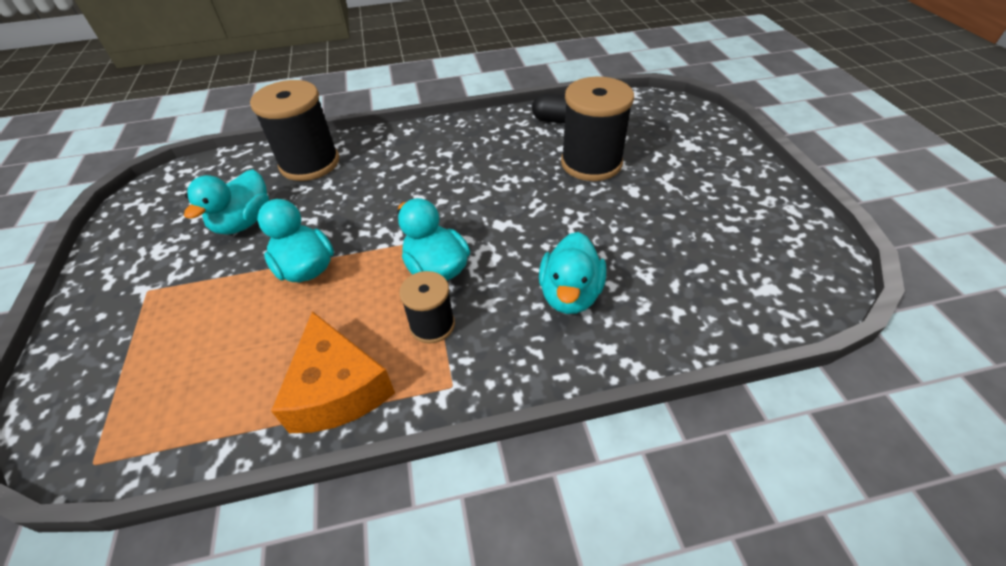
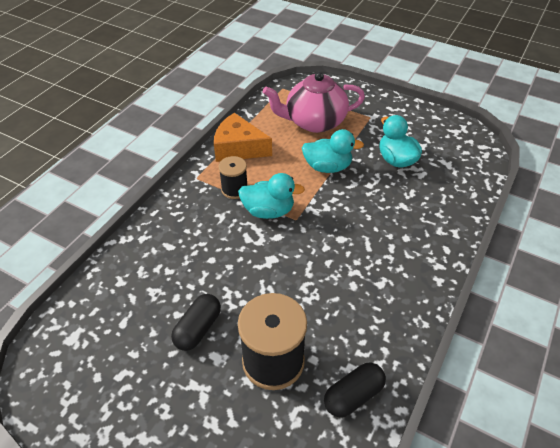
camera: 130 degrees right, 0 degrees up
black spool [250,80,339,181] -> none
turquoise duck [539,232,606,314] -> none
none -> black capsule [171,294,221,351]
none -> pink teapot [263,72,365,133]

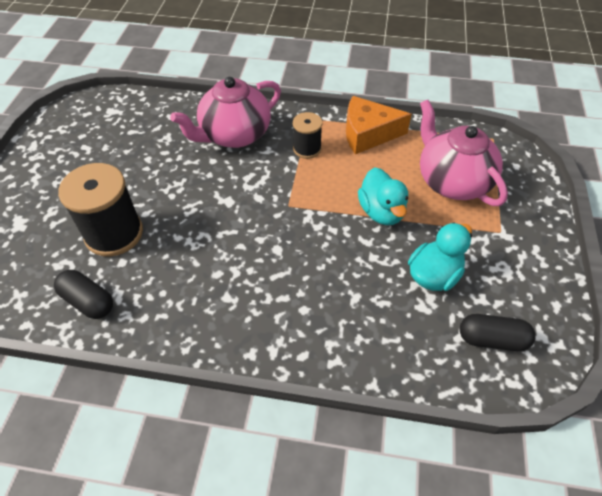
camera: 70 degrees right, 5 degrees up
black capsule [171,294,221,351] -> black capsule moved to [460,314,536,351]
orange cheese [214,113,272,162] -> orange cheese turned 90 degrees counterclockwise [346,96,412,154]
turquoise duck [238,173,305,219] -> none
none -> pink teapot [170,77,281,148]

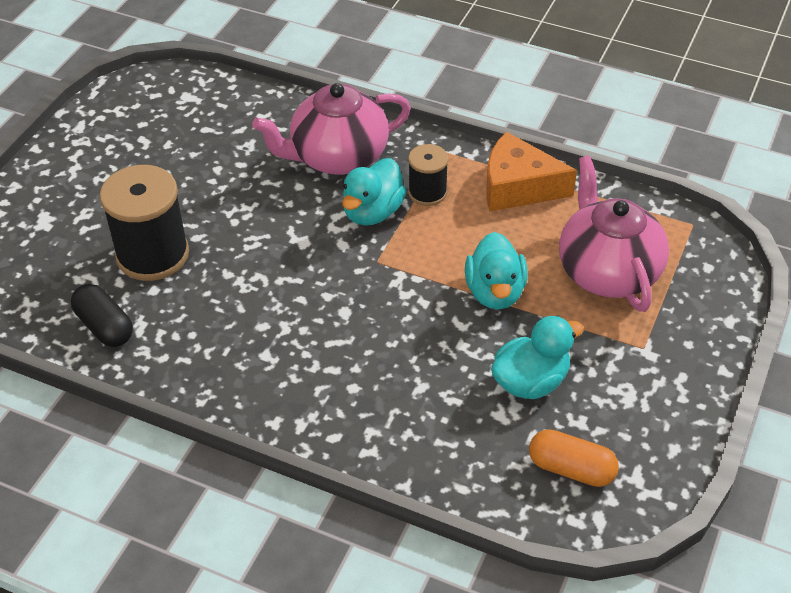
camera: 15 degrees right, 5 degrees down
black capsule [460,314,536,351] -> orange capsule [529,429,619,487]
none -> turquoise duck [342,158,407,226]

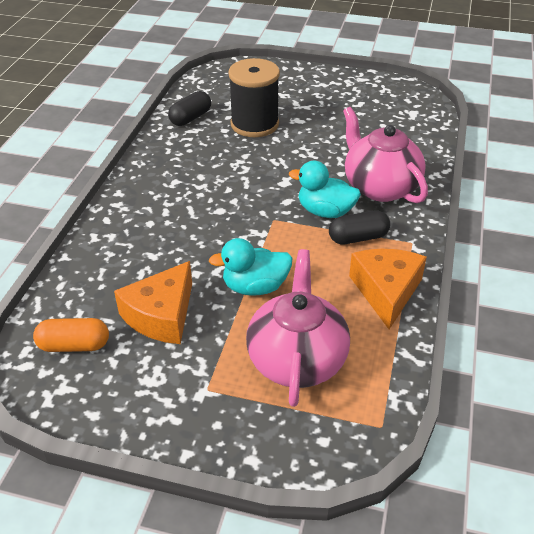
camera: 80 degrees right, 5 degrees down
black spool [408,144,448,206] -> black capsule [329,210,390,244]
turquoise duck [491,316,584,399] -> orange cheese [114,261,192,344]
orange capsule [529,429,619,487] -> orange capsule turned 75 degrees clockwise [33,318,109,352]
pink teapot [559,156,669,312] -> pink teapot turned 60 degrees counterclockwise [246,249,350,407]

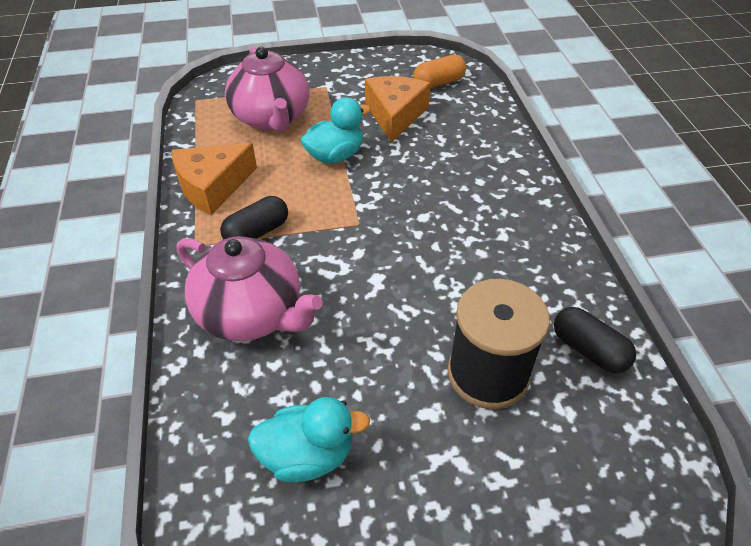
camera: 155 degrees right, 5 degrees up
black capsule [168,91,211,126] -> black capsule turned 60 degrees counterclockwise [554,307,636,373]
turquoise duck [289,161,361,218] -> turquoise duck moved to [248,397,370,482]
orange cheese [349,249,427,329] -> orange cheese turned 75 degrees clockwise [172,143,257,215]

